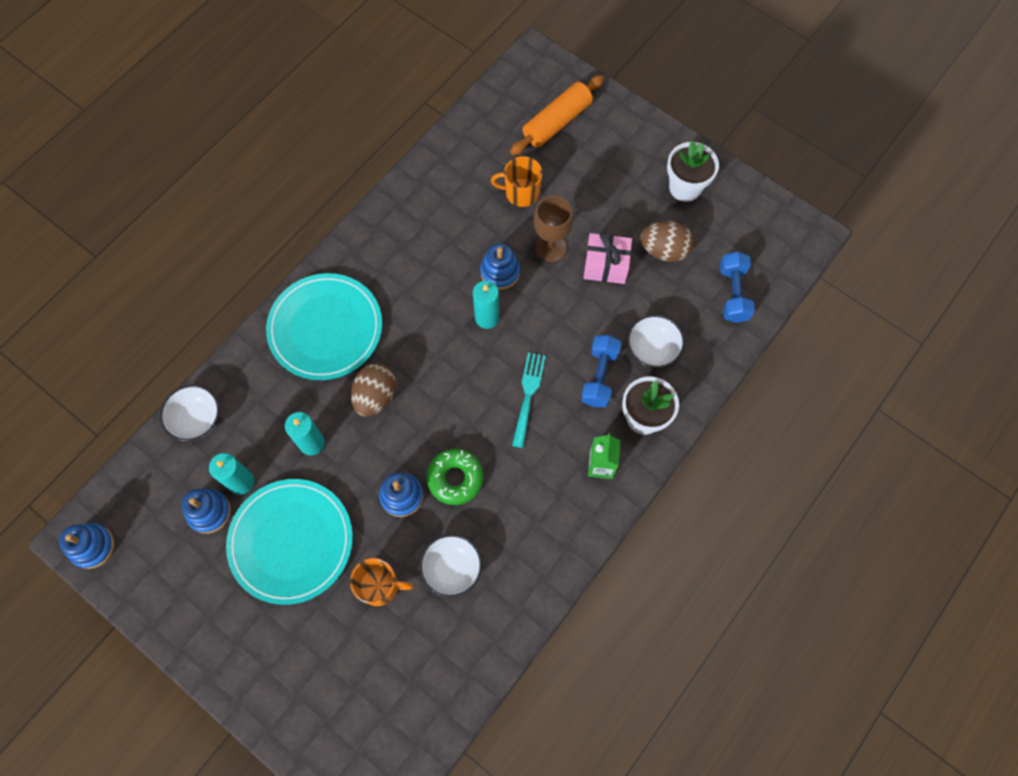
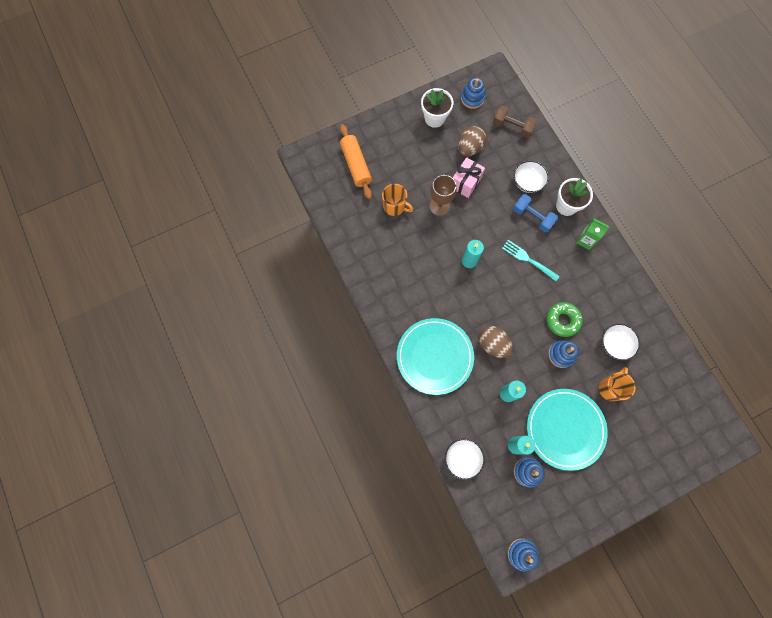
camera: 65 degrees left, 5 degrees up
blue stacking toy [480,243,520,290] -> blue stacking toy moved to [461,77,485,109]
orange mug [491,156,542,207] -> orange mug turned 90 degrees counterclockwise [382,184,413,216]
blue dumbbell [720,251,755,323] -> brown dumbbell [493,105,537,138]

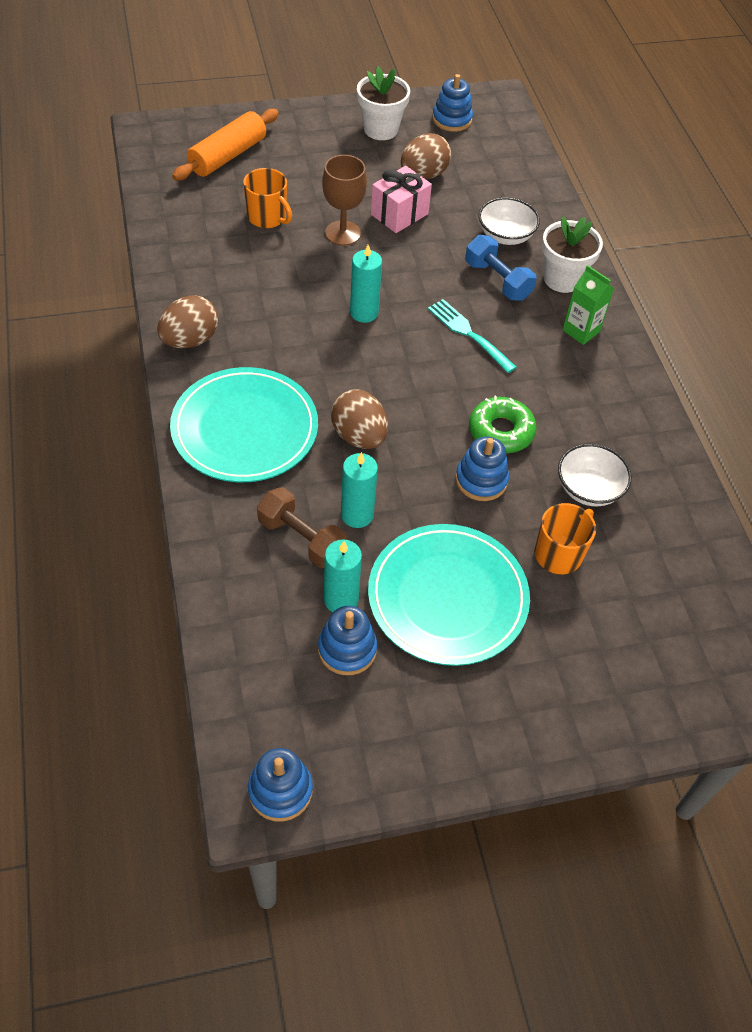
camera: 10 degrees right, 20 degrees down
orange rolling pin [340,124,372,199] -> orange rolling pin turned 45 degrees clockwise [172,109,279,181]
white bowl [445,438,485,480] -> none
brown dumbbell [493,105,537,138] -> brown dumbbell moved to [257,487,347,568]
none -> brown egg [157,295,218,348]

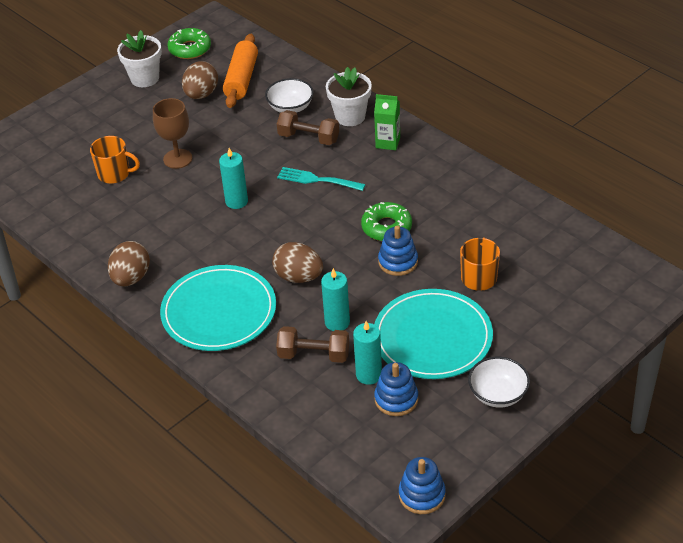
camera: 25 degrees left, 10 degrees down
orange rolling pin [172,109,279,181] -> orange rolling pin moved to [223,34,258,108]
pink gift [371,166,432,233] -> none
blue stacking toy [432,74,473,132] -> green donut [167,28,211,59]
blue dumbbell [465,235,537,301] -> brown dumbbell [277,110,339,145]
white bowl [558,444,632,506] -> white bowl moved to [468,357,530,408]

